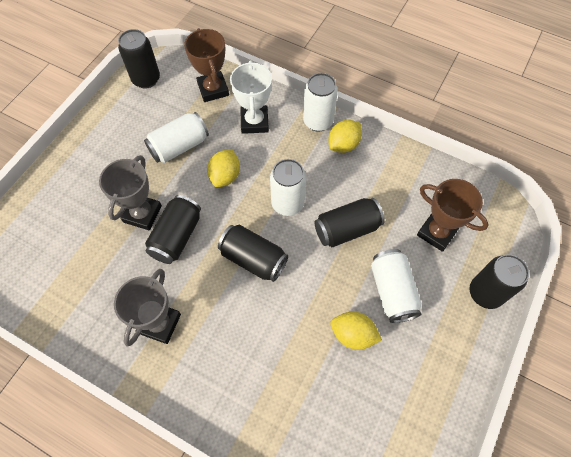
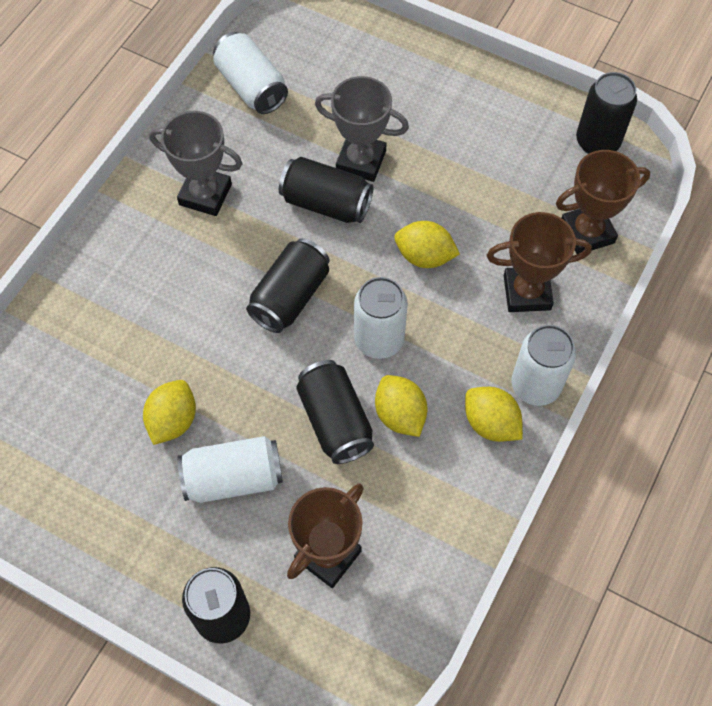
camera: 90 degrees right, 0 degrees up
white can [144,112,209,163] -> white can moved to [213,32,288,114]
white trophy [230,60,272,134] -> brown trophy [487,212,592,312]
none -> yellow lemon [375,375,428,437]

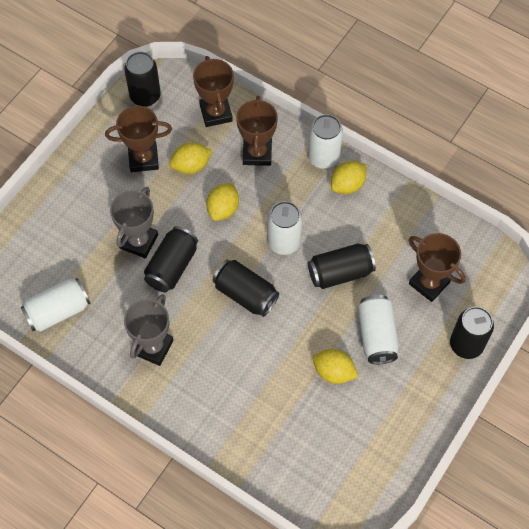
camera: 85 degrees left, 0 degrees up
yellow lemon [375,375,428,437] -> yellow lemon moved to [170,143,212,174]
none -> brown trophy [105,106,172,172]

